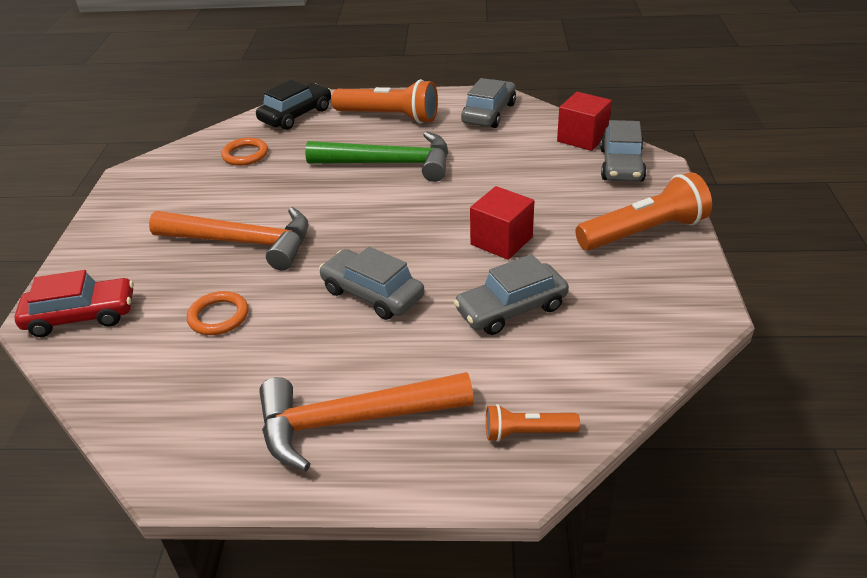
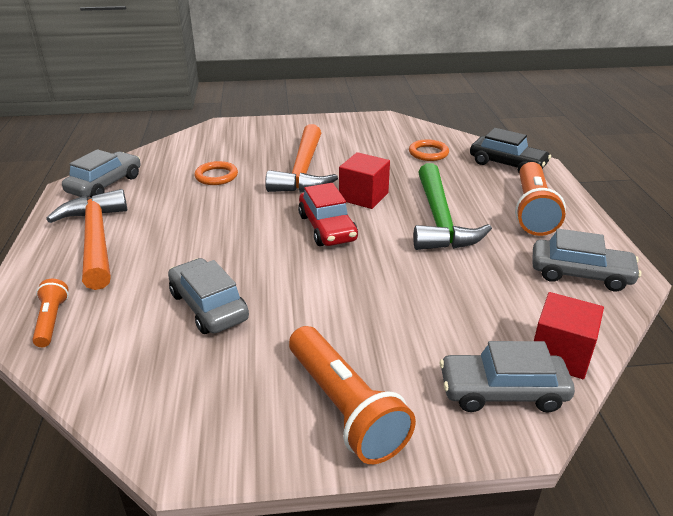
camera: 80 degrees right, 5 degrees down
red car [14,270,134,337] -> red car moved to [298,183,358,246]
grey car [319,247,424,320] -> grey car moved to [62,149,141,198]
red cube [470,186,534,260] -> red cube moved to [339,152,390,209]

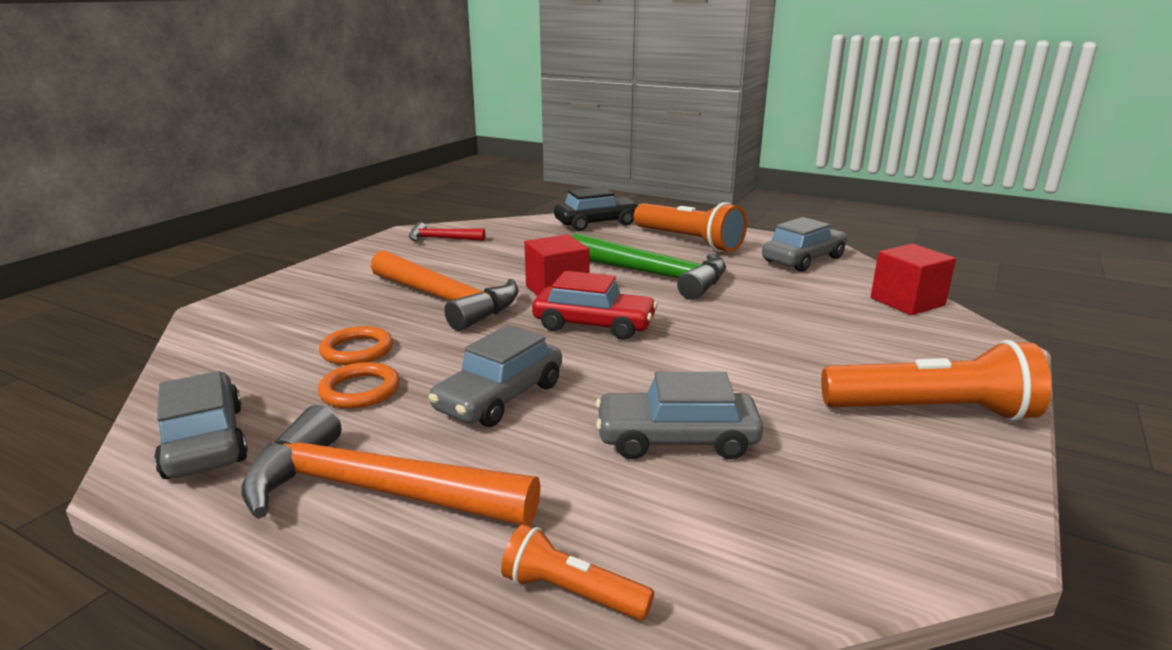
camera: 55 degrees left, 10 degrees down
orange ring [409,139,449,161] -> orange ring moved to [318,362,400,409]
grey car [440,341,575,413] -> grey car moved to [428,325,562,427]
none -> red hammer [409,222,485,241]

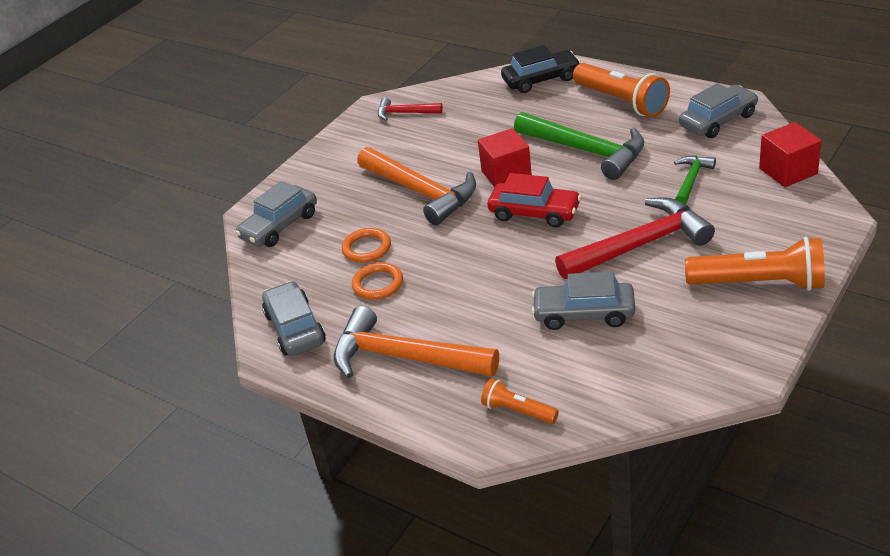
camera: 10 degrees right, 15 degrees up
grey car [428,325,562,427] -> grey car moved to [235,181,317,247]
none -> red hammer [555,197,715,279]
none -> green hammer [674,155,716,205]

